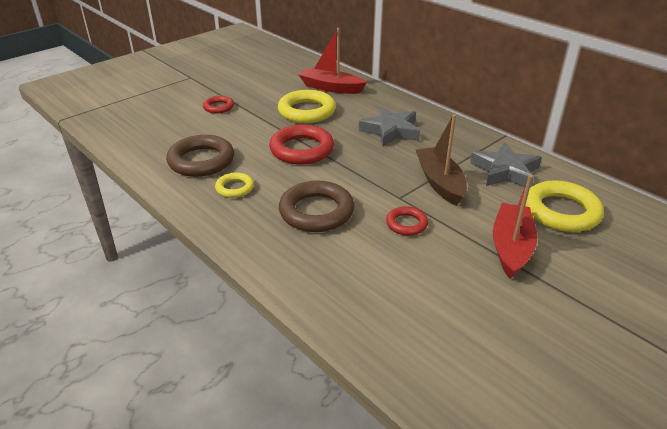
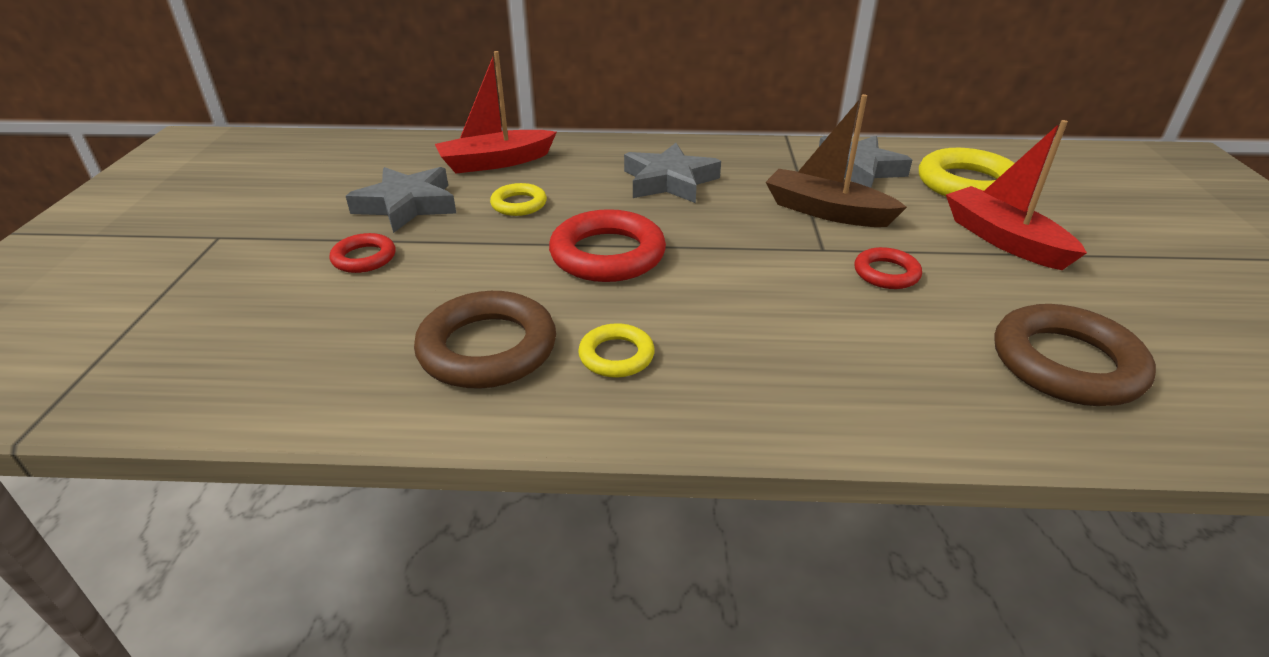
camera: 45 degrees left, 0 degrees up
yellow ring [278,90,336,123] -> yellow ring [490,183,547,216], size x0.54
brown ring [279,181,354,232] -> brown ring moved to [995,304,1156,406]
none -> grey star [346,167,456,233]

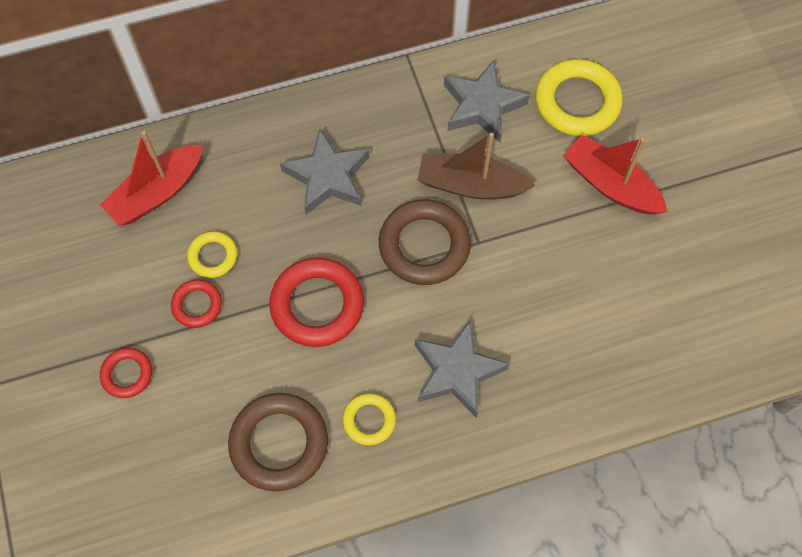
camera: 20 degrees left, 30 degrees up
grey star [346,167,456,233] -> grey star moved to [415,319,510,418]
red ring [854,247,922,289] -> red ring moved to [171,280,222,328]
brown ring [995,304,1156,406] -> brown ring moved to [379,199,471,285]

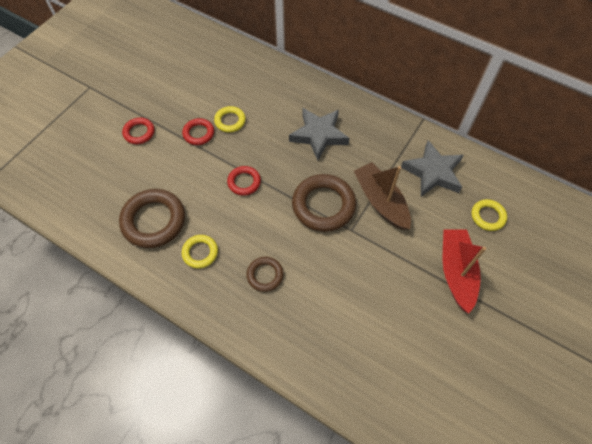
camera: 50 degrees right, 5 degrees down
red boat [100,131,203,226] -> none
red ring [269,258,364,347] -> red ring [227,166,261,196], size x0.54
grey star [415,319,510,418] -> brown ring [246,257,284,292]
yellow ring [535,59,623,136] -> yellow ring [471,199,507,231], size x0.54

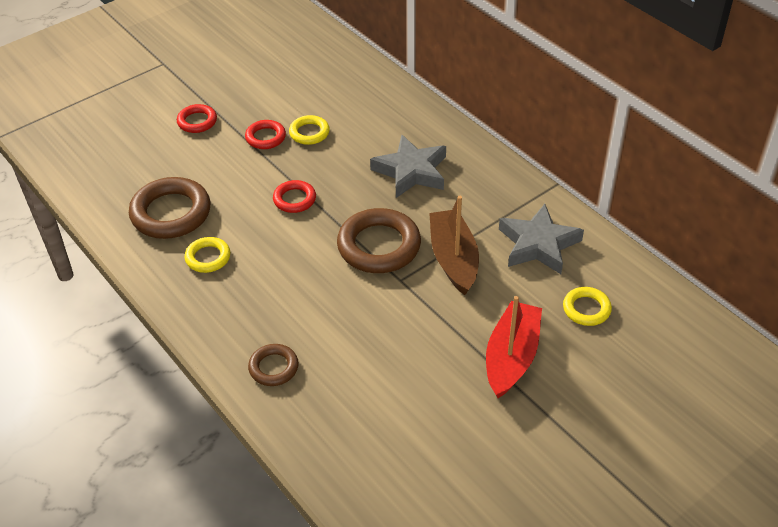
camera: 20 degrees right, 15 degrees down
brown ring [246,257,284,292] -> brown ring moved to [248,344,299,386]

